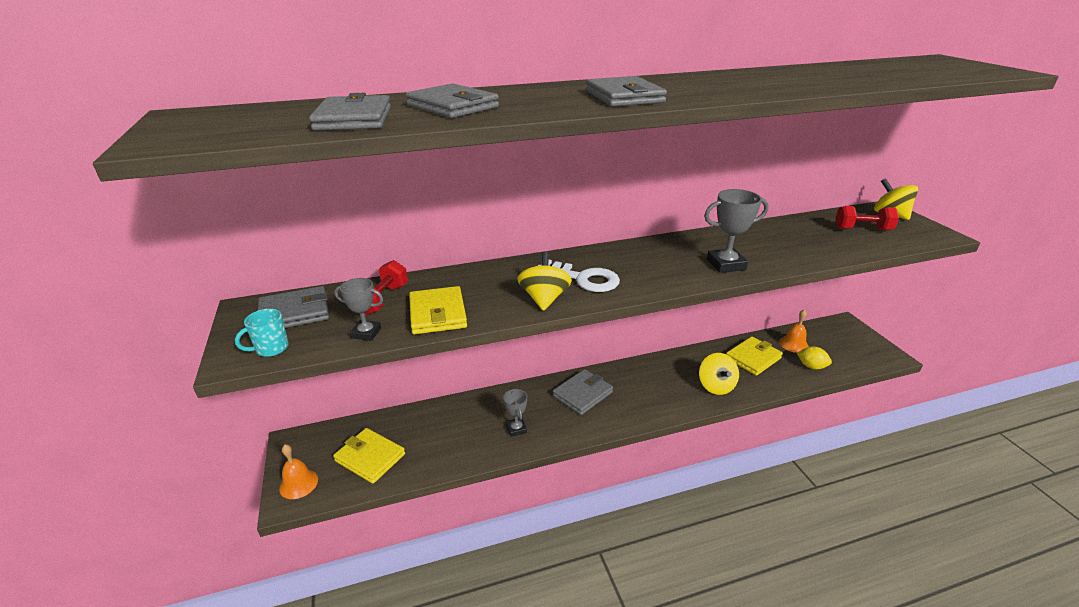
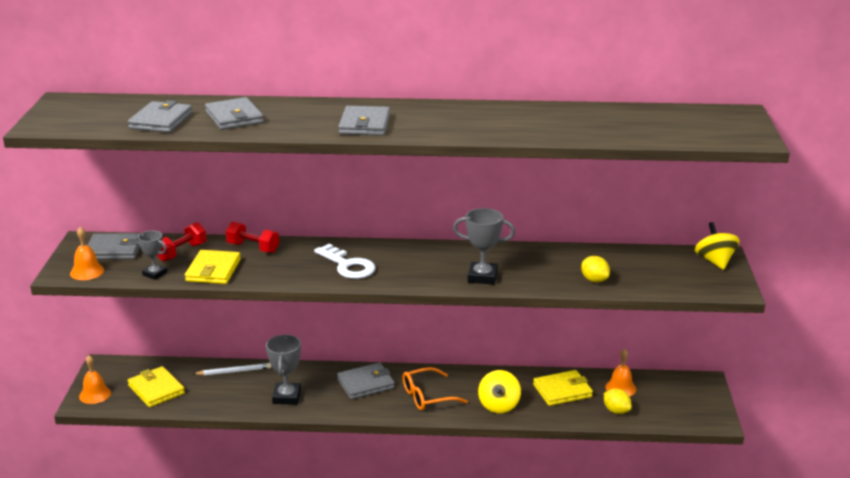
camera: 20 degrees right, 5 degrees down
turquoise mug [235,309,289,357] -> orange bell [70,227,104,280]
grey trophy [503,389,527,437] -> grey trophy [266,335,301,405], size x1.56
yellow spinning top [517,251,572,311] -> none
red dumbbell [835,206,899,231] -> red dumbbell moved to [226,222,279,253]
none -> white pencil [193,363,271,375]
none -> orange glasses [403,367,468,410]
none -> yellow lemon [581,256,610,282]

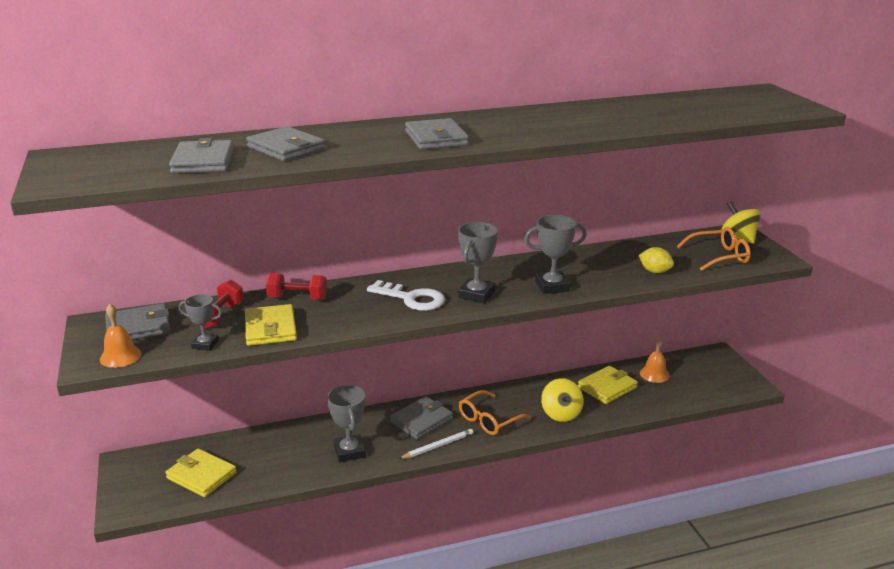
camera: 20 degrees left, 0 degrees up
orange bell [79,355,111,404] -> none
white pencil [193,363,271,375] -> white pencil moved to [399,429,473,459]
yellow lemon [604,389,632,414] -> none
none -> grey trophy [458,222,498,303]
none -> orange glasses [677,227,751,271]

